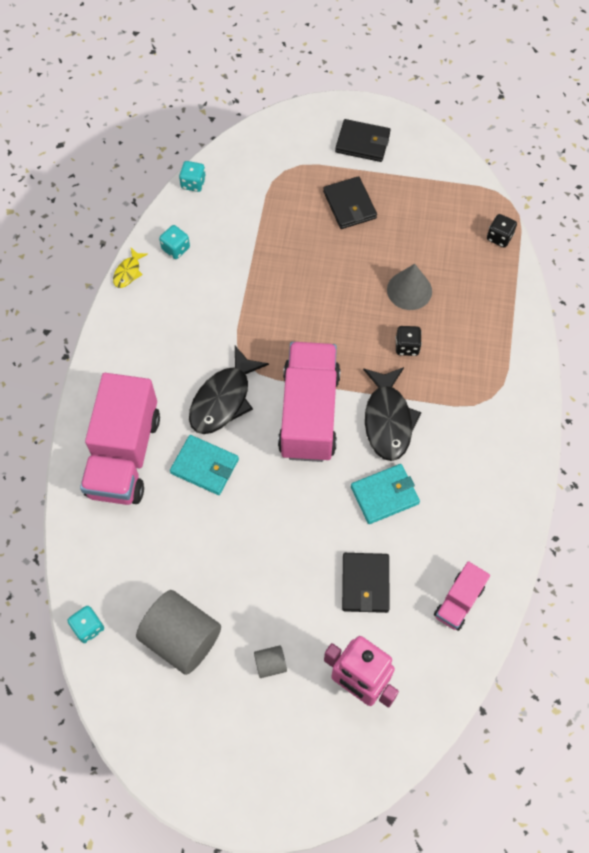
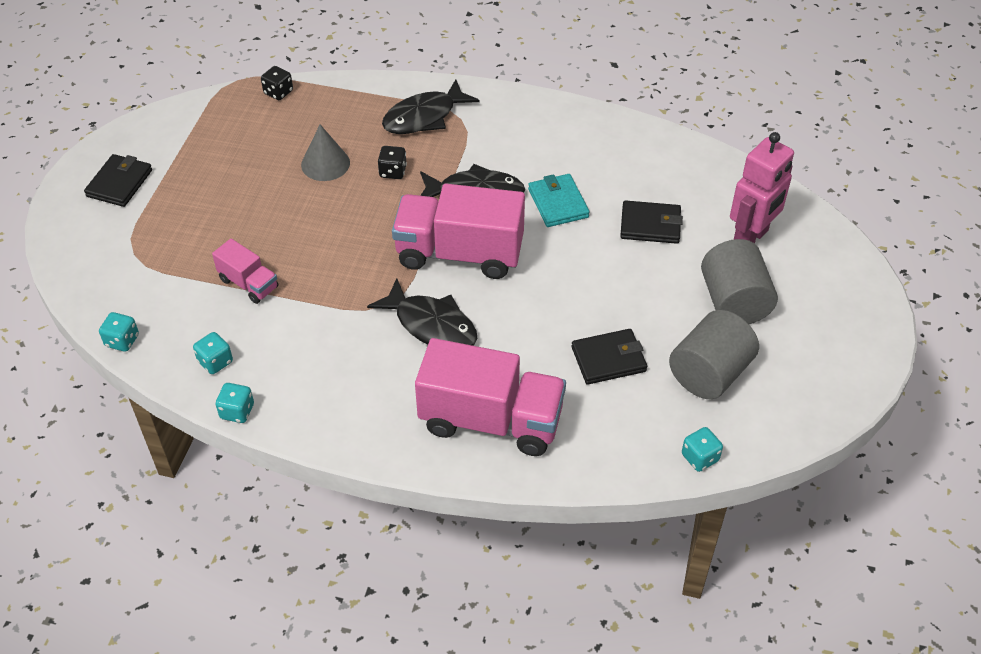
camera: 85 degrees left, 15 degrees down
yellow fish [113,248,148,288] -> turquoise dice [215,383,254,423]
turquoise wallet [170,435,239,495] -> none
grey cylinder [254,645,287,678] -> grey cylinder [701,239,778,324], size x2.23
black wallet [323,176,377,229] -> black wallet moved to [572,329,647,385]
pink truck [434,561,490,631] -> pink truck moved to [212,239,278,304]
none -> black fish [382,79,479,134]

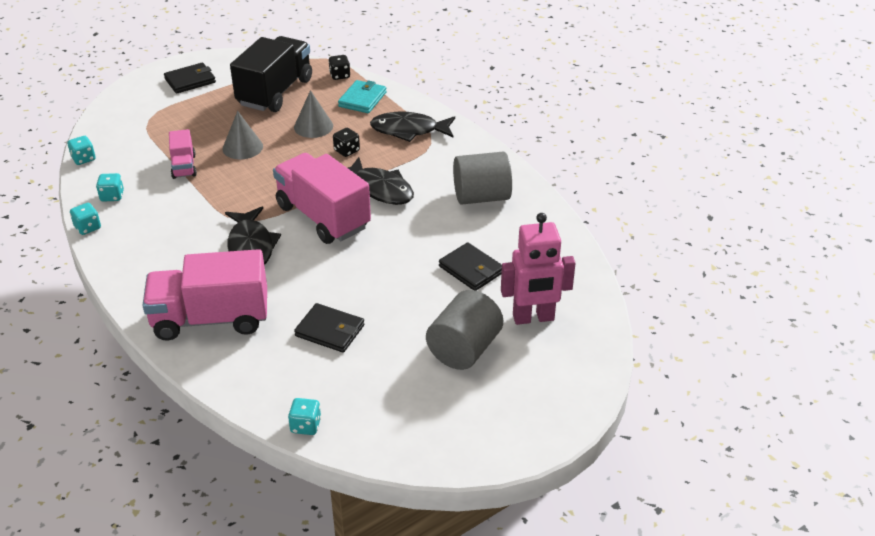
camera: 40 degrees right, 10 degrees down
pink truck [415,338,566,456] -> pink truck turned 120 degrees clockwise [142,249,267,341]
turquoise wallet [528,174,590,227] -> turquoise wallet moved to [338,80,387,113]
grey cylinder [669,310,759,399] -> grey cylinder moved to [453,151,512,205]
none -> grey cone [223,111,263,159]
none -> black truck [230,36,312,112]

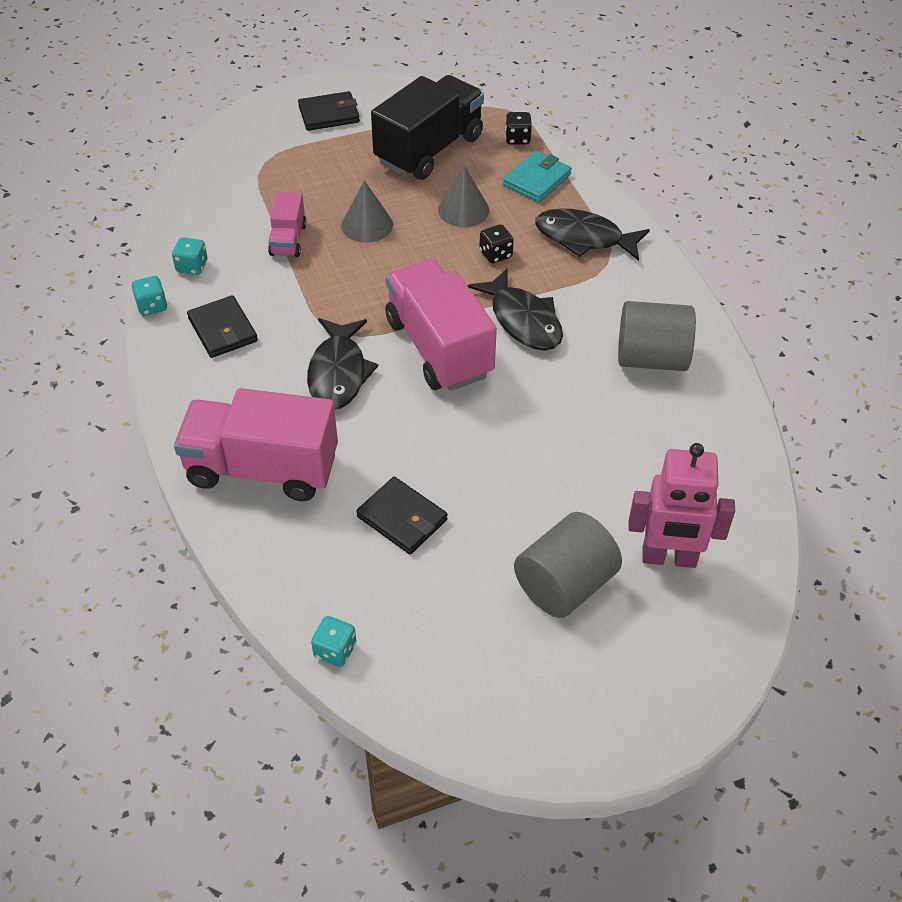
camera: 15 degrees right, 10 degrees up
turquoise dice [67,136,96,165] -> none
black wallet [439,242,502,291] -> black wallet moved to [187,295,258,358]

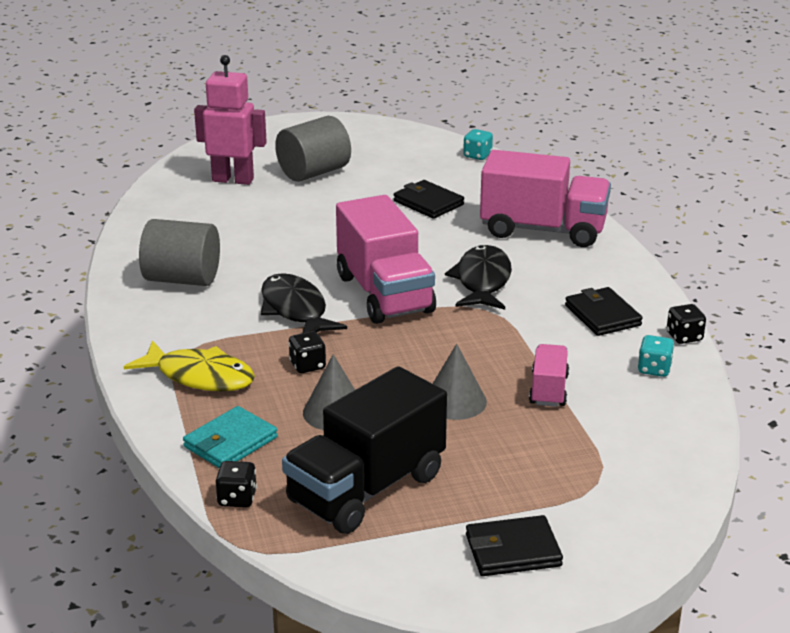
camera: 175 degrees left, 20 degrees down
turquoise dice [131,276,167,316] -> black dice [667,304,706,344]
black fish [535,208,650,261] -> yellow fish [124,340,255,391]

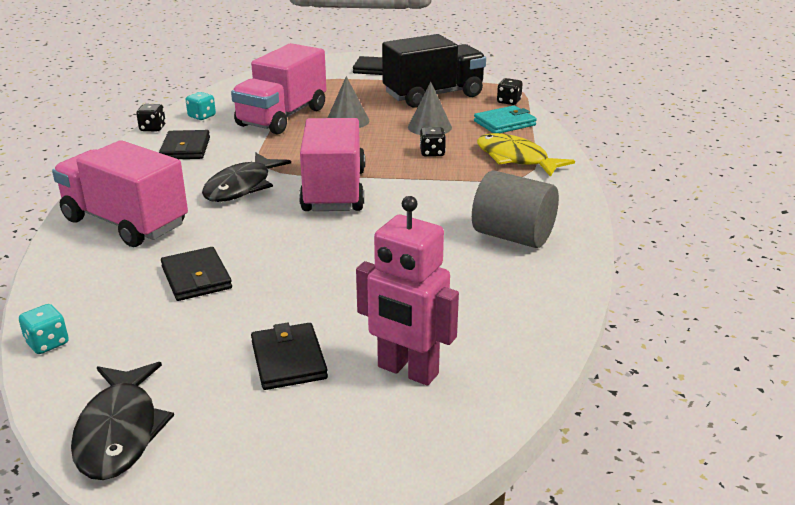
camera: 160 degrees left, 0 degrees up
black fish [261,273,347,333] -> black fish moved to [71,362,174,480]
grey cylinder [275,116,351,182] -> black wallet [251,322,328,390]
pink truck [529,344,569,407] -> pink truck [231,43,326,135], size x2.01

